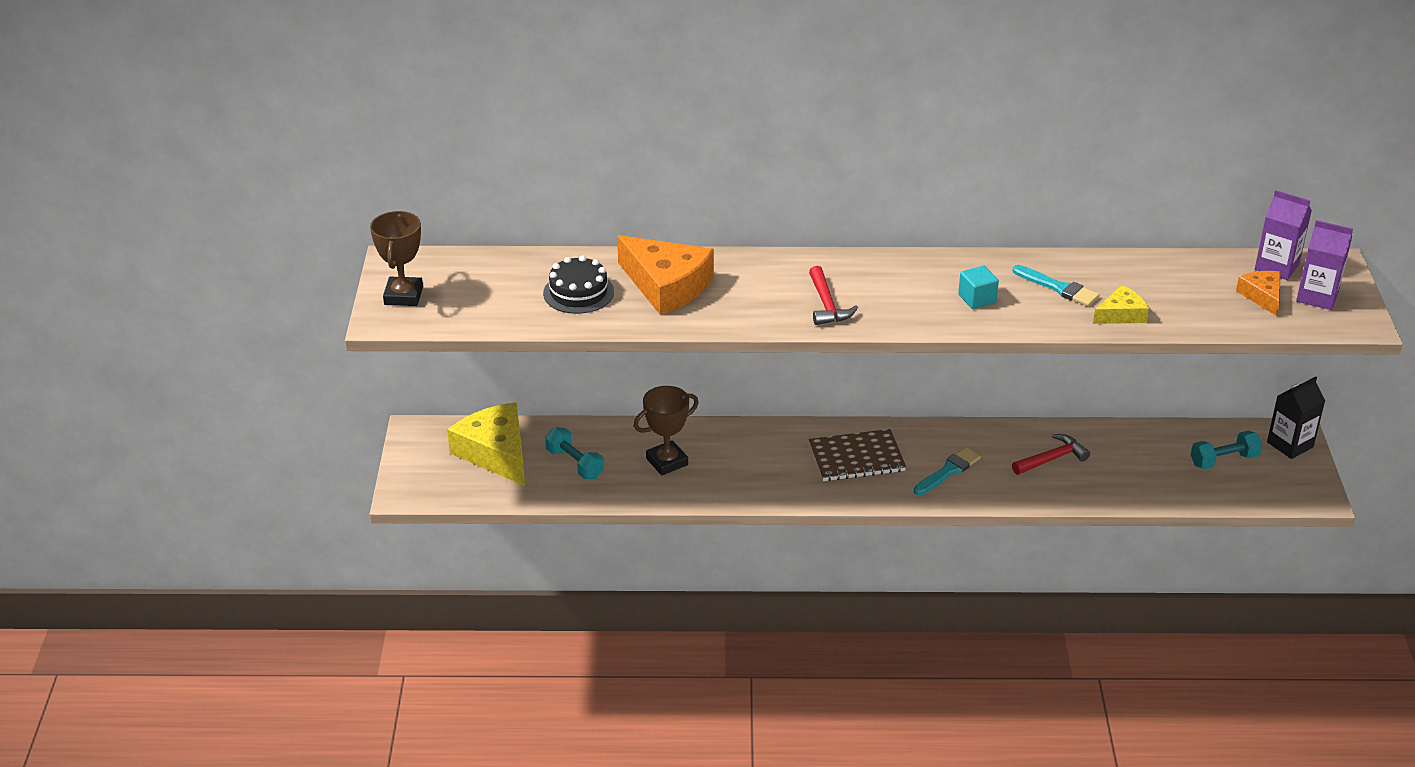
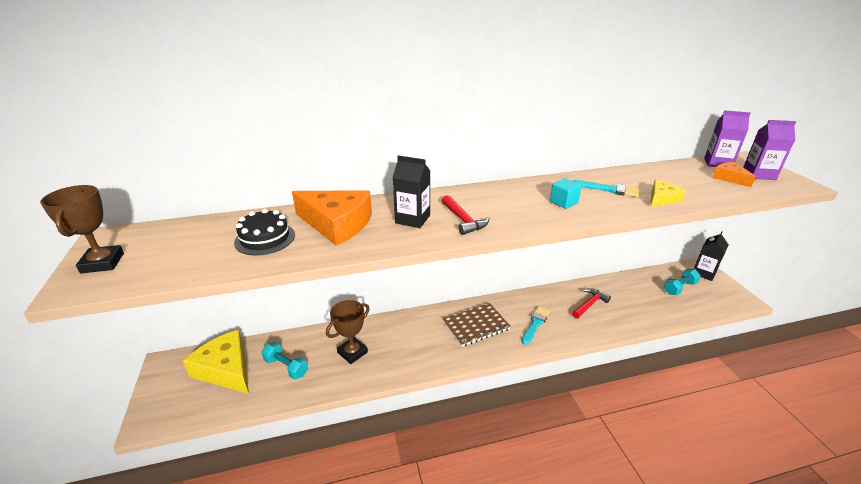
camera: 15 degrees left, 5 degrees down
none -> black carton [392,155,430,228]

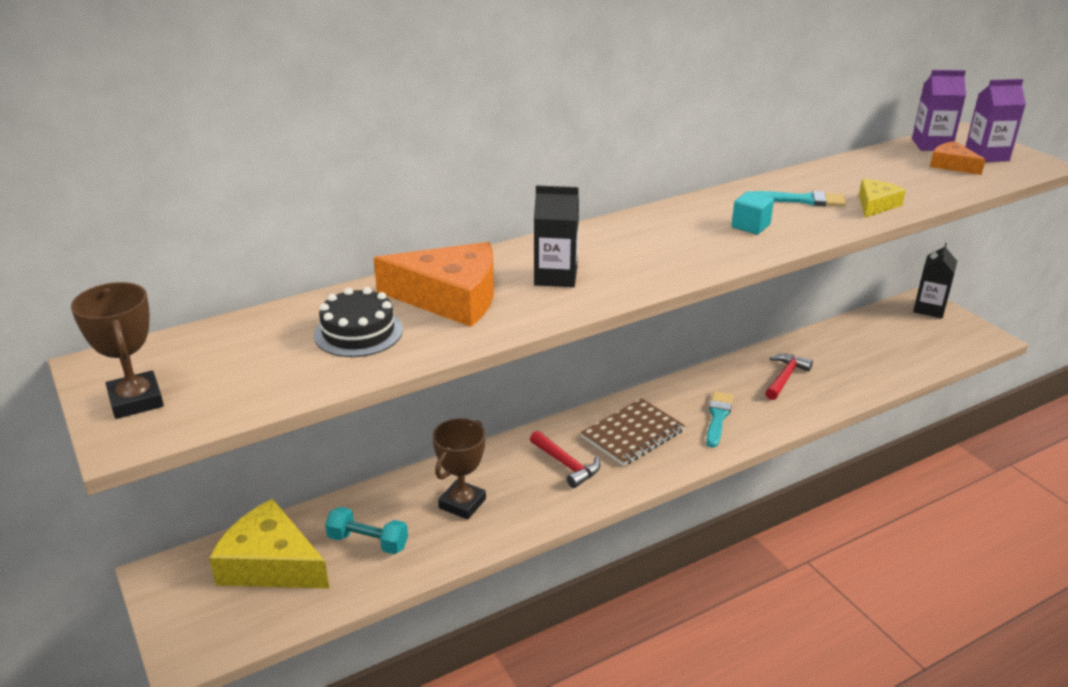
camera: 15 degrees left, 0 degrees up
red hammer [442,195,489,235] -> red hammer moved to [530,431,601,488]
turquoise dumbbell [664,269,701,295] -> none

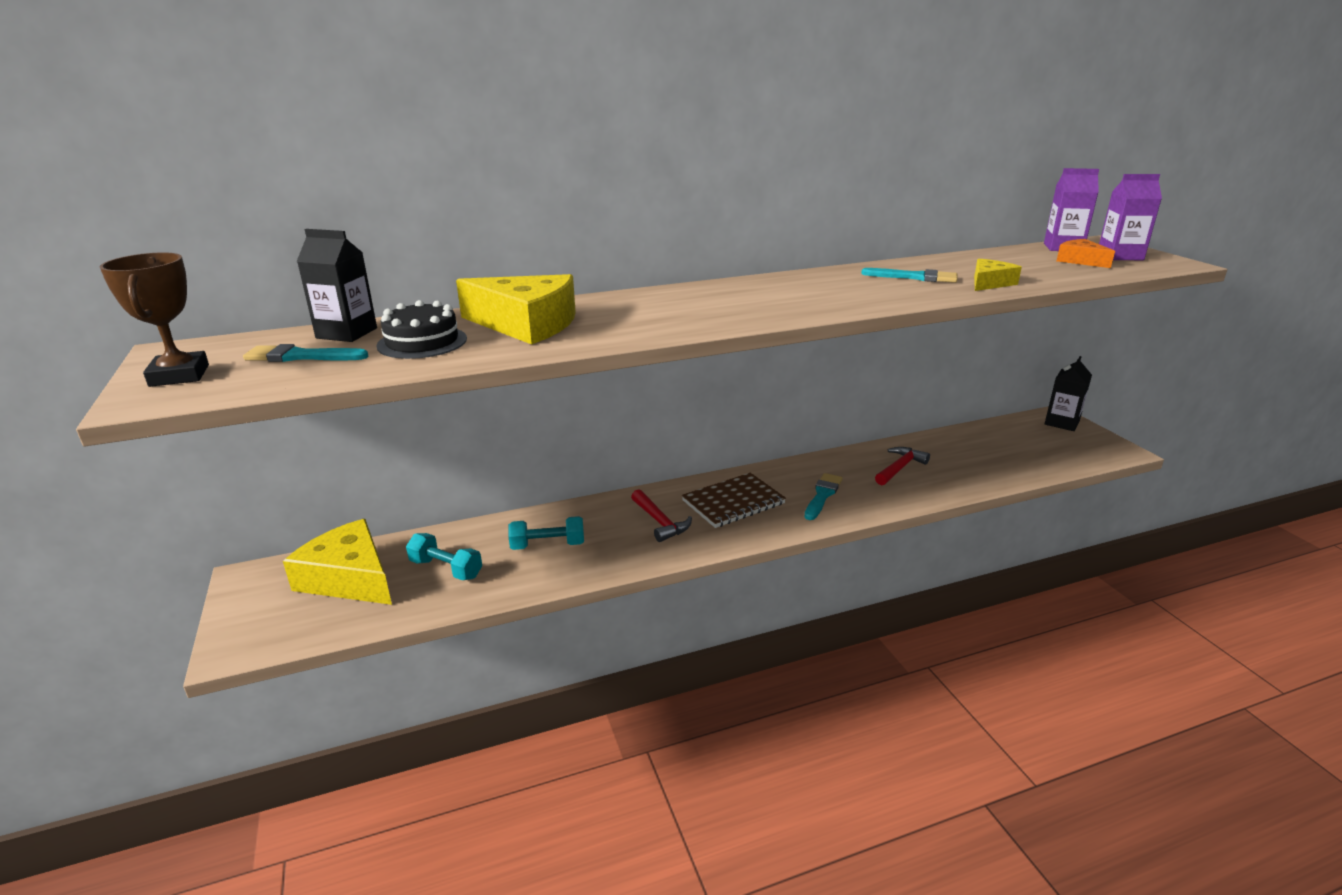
camera: 10 degrees right, 5 degrees down
orange cheese [374,242,494,327] -> yellow cheese [456,274,576,345]
brown trophy [432,418,486,520] -> turquoise dumbbell [508,516,584,550]
black carton [534,185,579,287] -> black carton moved to [297,229,377,342]
turquoise cube [732,191,774,235] -> none
none -> turquoise brush [243,344,368,362]

